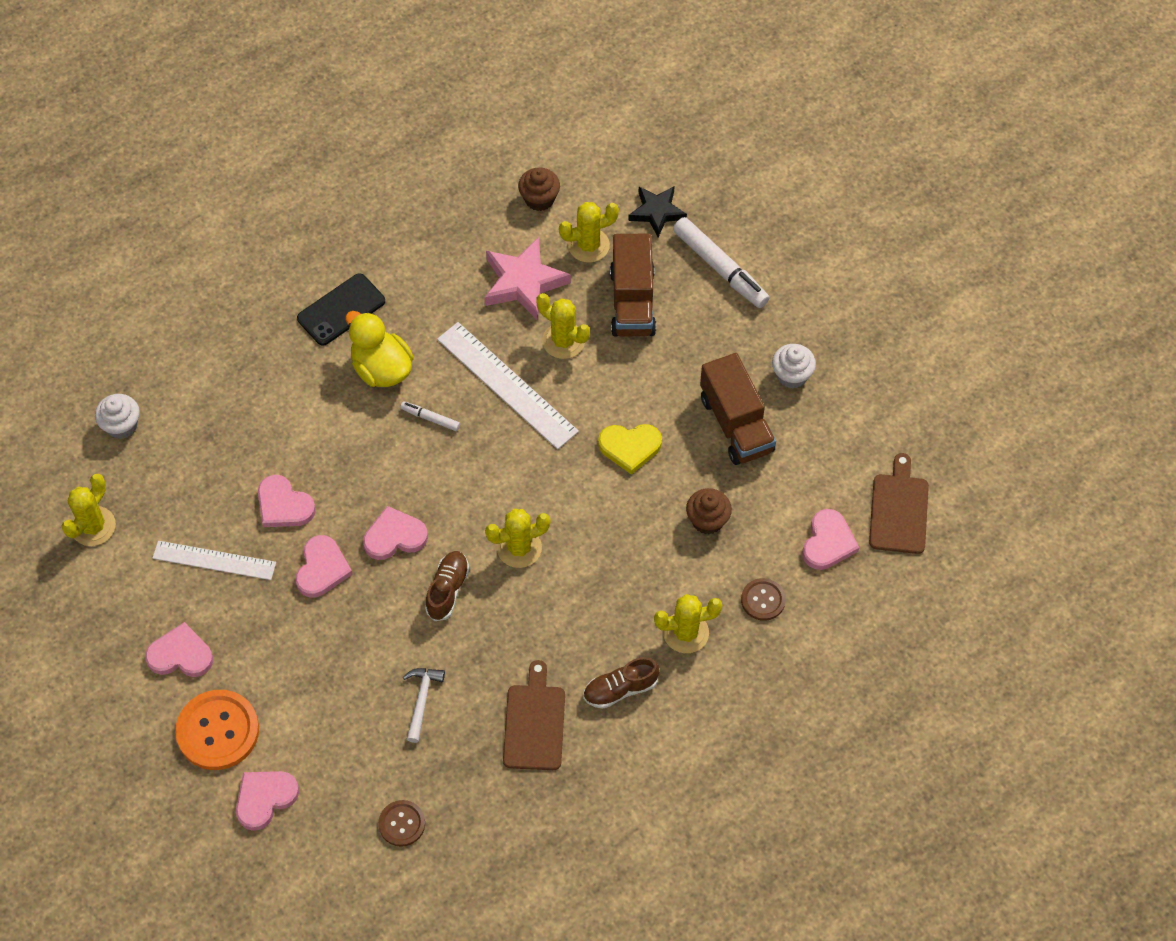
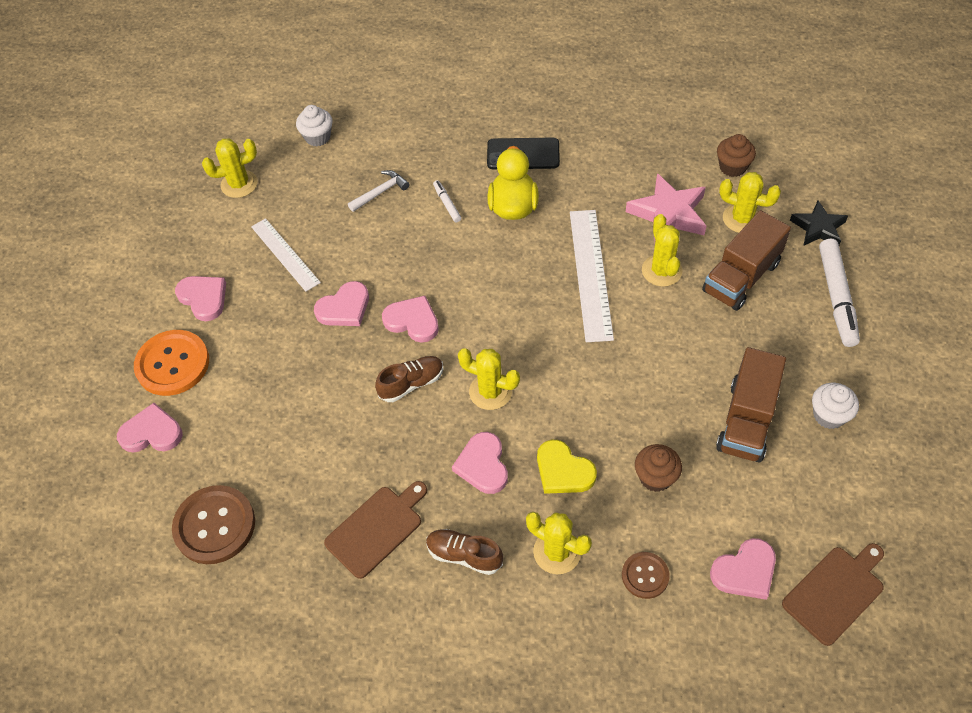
camera: 45 degrees right, 5 degrees down
pink heart [258,475,316,527] -> pink heart moved to [452,432,508,494]
brown button [378,800,425,847] -> brown button [172,485,255,564], size x1.80
white marker [400,401,460,431] -> white marker moved to [433,180,461,222]
white hammer [403,668,445,743] -> white hammer moved to [348,170,409,212]
yellow heart [598,424,662,475] -> yellow heart moved to [537,440,597,494]

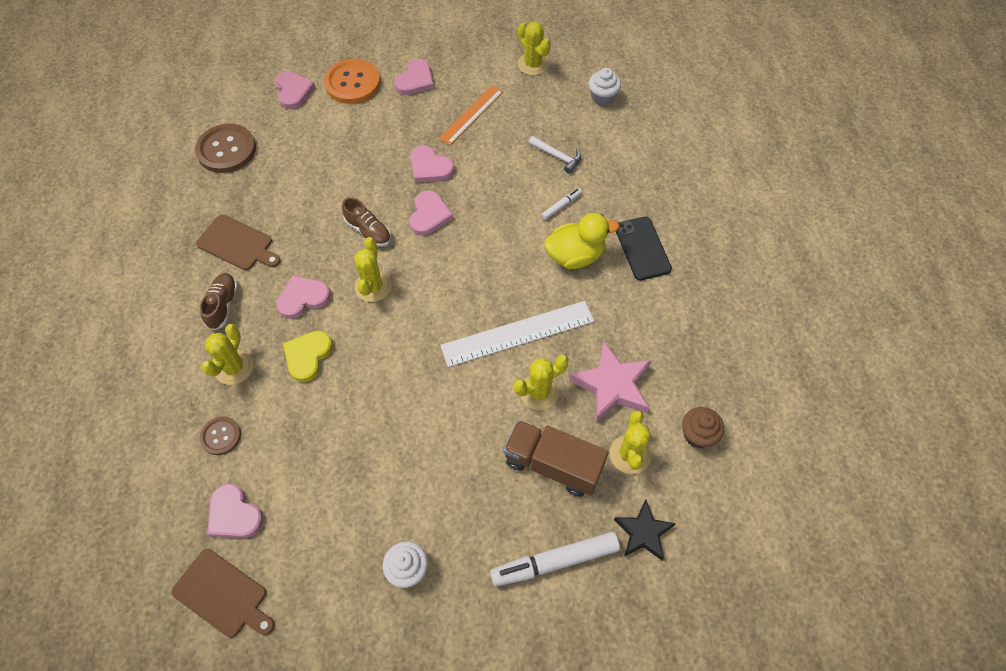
camera: 70 degrees right, 5 degrees up
white ruler [251,218,321,292] -> orange ruler [439,85,503,145]
brown cupcake [635,444,682,492] -> none
brown truck [716,347,786,463] -> none

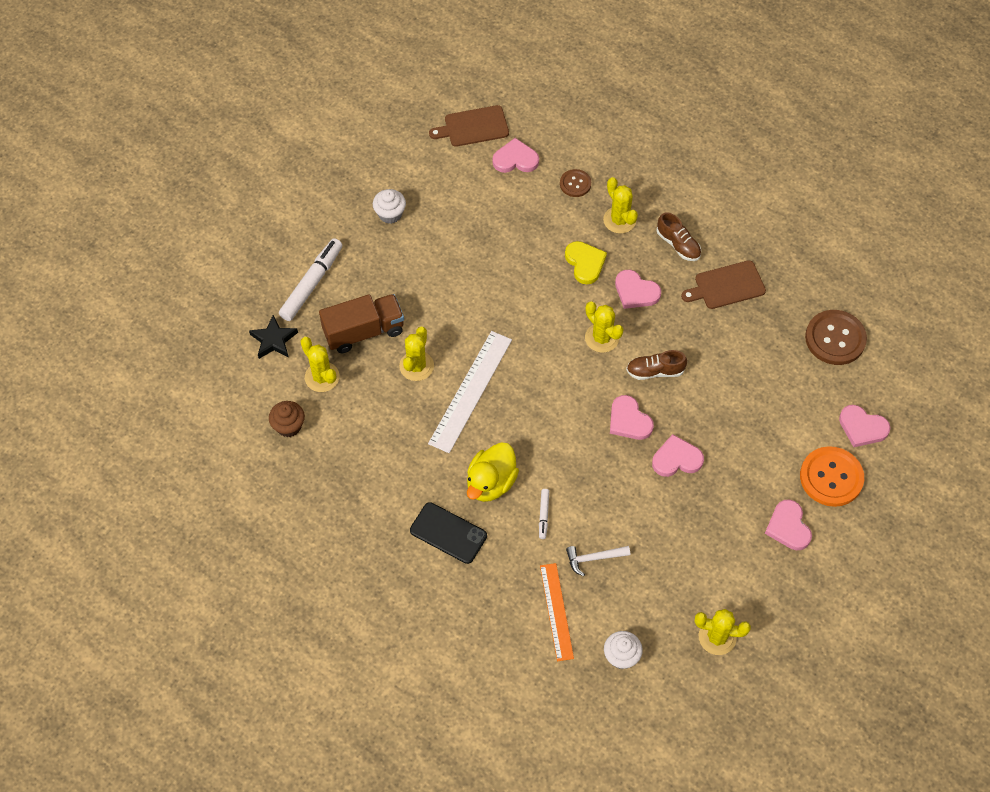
camera: 135 degrees right, 0 degrees up
pink heart [276,275,331,319] -> pink heart turned 105 degrees clockwise [615,270,661,309]
orange ruler [439,85,503,145] -> orange ruler moved to [540,563,574,661]
pink star [569,341,651,422] -> none

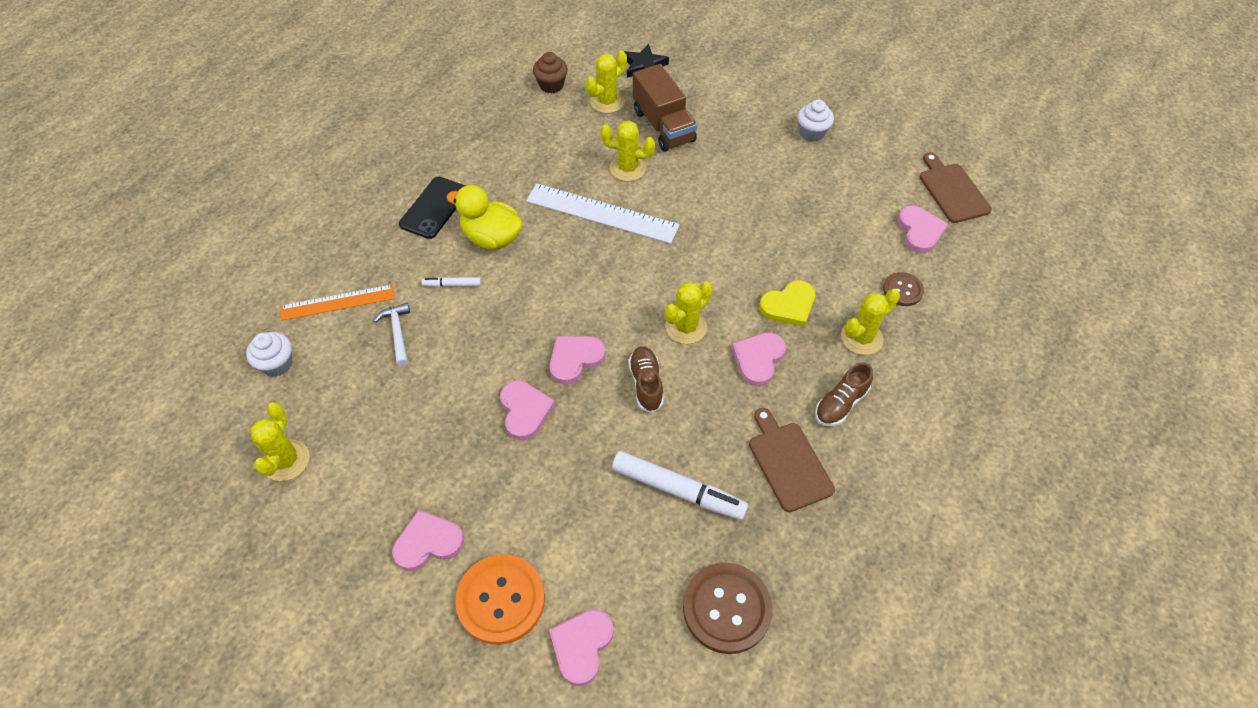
camera: 85 degrees right, 5 degrees down
white marker [279,238,342,321] -> white marker moved to [612,451,748,520]

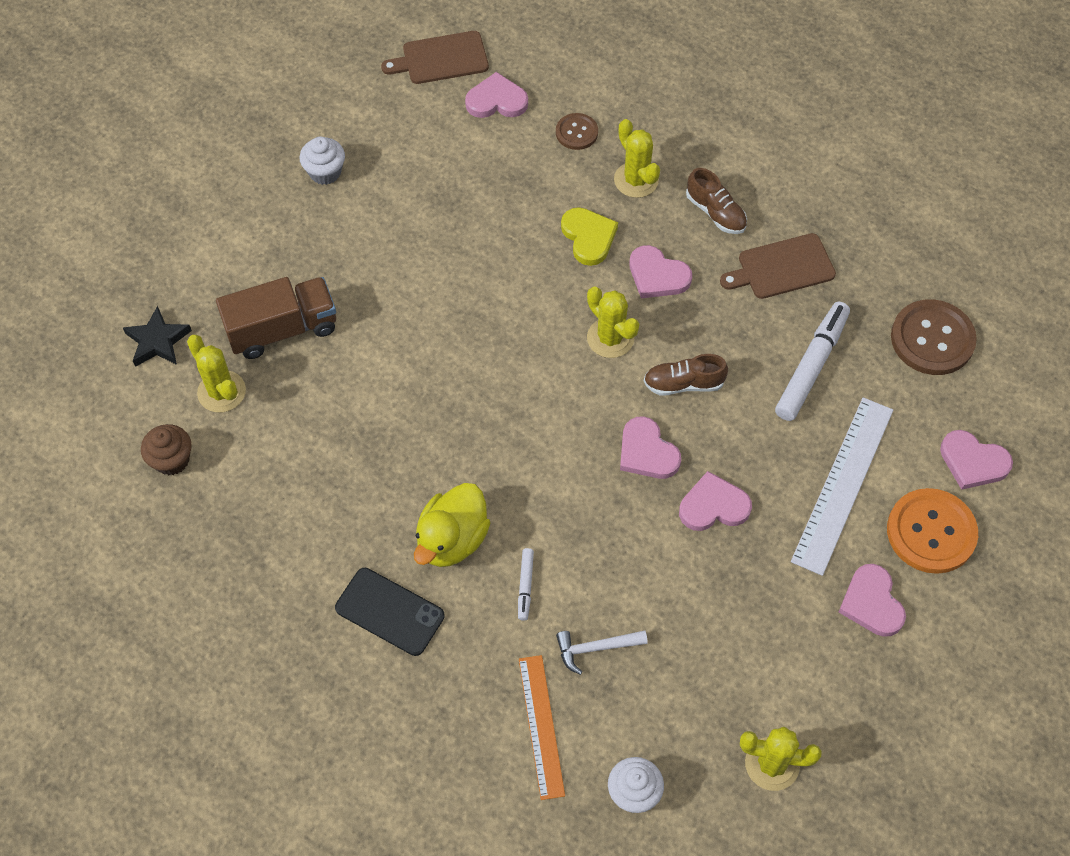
camera: 85 degrees left, 5 degrees up
white ruler [526,183,680,244] -> white ruler moved to [791,397,893,576]
yellow cactus [600,121,655,181] -> none

